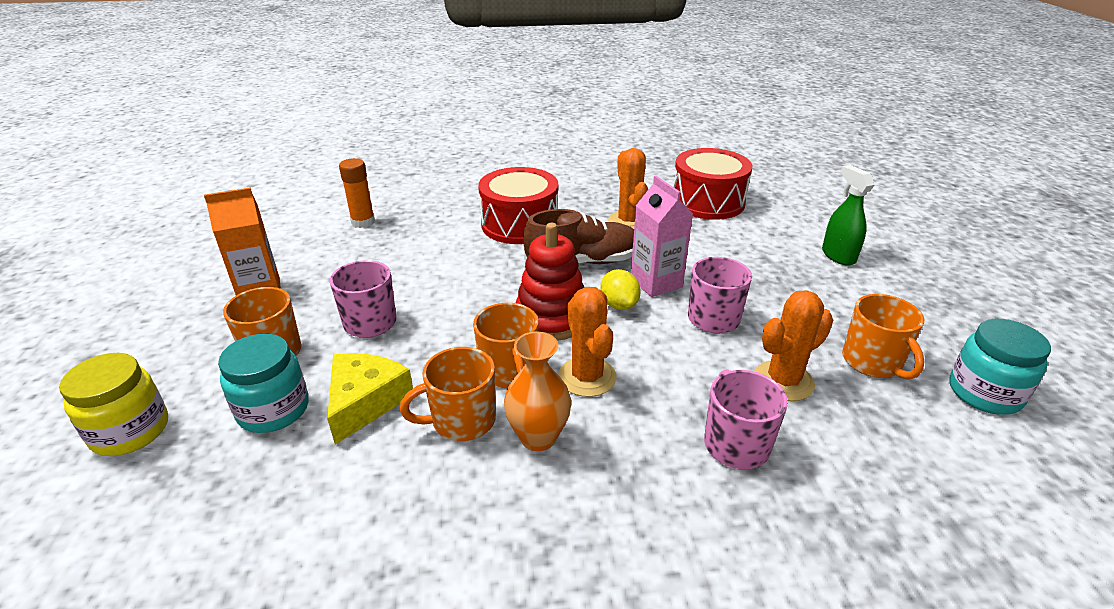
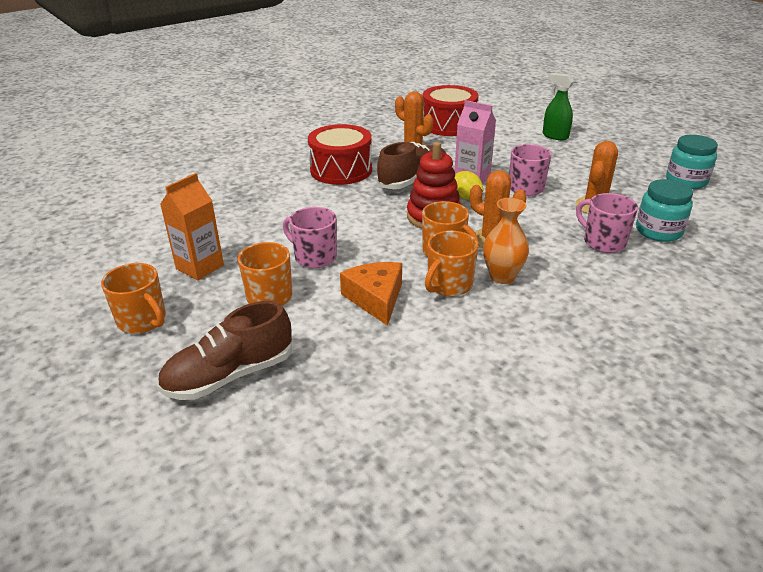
camera: 30 degrees left, 0 degrees up
yellow jar [59,353,168,456] -> brown shoe [157,301,292,400]
turquoise jar [218,334,309,433] -> turquoise jar moved to [636,179,693,242]
yellow cheese [327,353,413,445] -> orange cheese [340,262,402,326]
orange glue stick [339,158,375,228] -> none
orange mug [842,294,925,380] -> orange mug moved to [101,263,166,334]

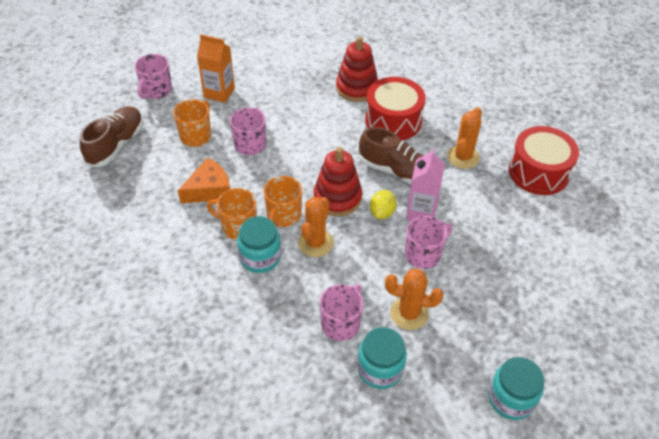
camera: 70 degrees right, 15 degrees up
orange mug [101,263,166,334] -> pink mug [135,54,172,99]
brown shoe [157,301,292,400] -> brown shoe turned 75 degrees clockwise [80,106,143,167]
orange vase [483,198,529,284] -> turquoise jar [237,216,281,273]
green spray bottle [543,73,574,140] -> none
none -> red stacking toy [336,36,378,102]

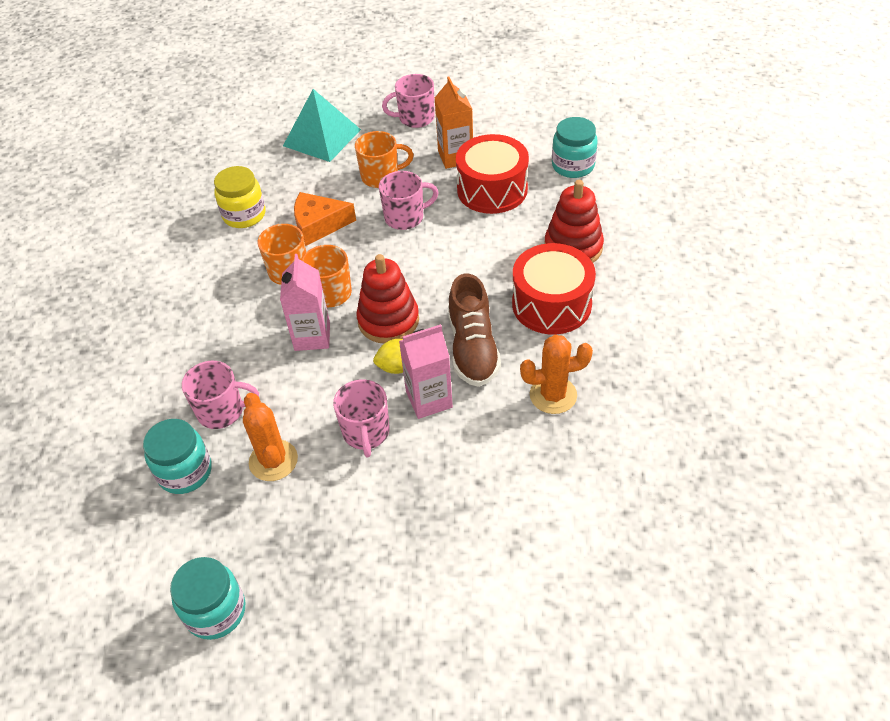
camera: 60 degrees right, 0 degrees up
brown shoe [80,106,143,167] -> turquoise pyramid [283,89,361,162]
orange cheese [178,157,230,203] -> orange cheese turned 150 degrees clockwise [294,192,356,246]
turquoise jar [237,216,281,273] -> turquoise jar moved to [552,117,598,178]
orange cactus [298,197,334,257] -> pink carton [280,254,330,351]
pink mug [405,216,452,269] -> pink mug turned 60 degrees clockwise [333,379,390,457]
red drum [509,126,579,195] -> red drum moved to [456,134,529,214]
none -> yellow jar [214,166,266,228]

